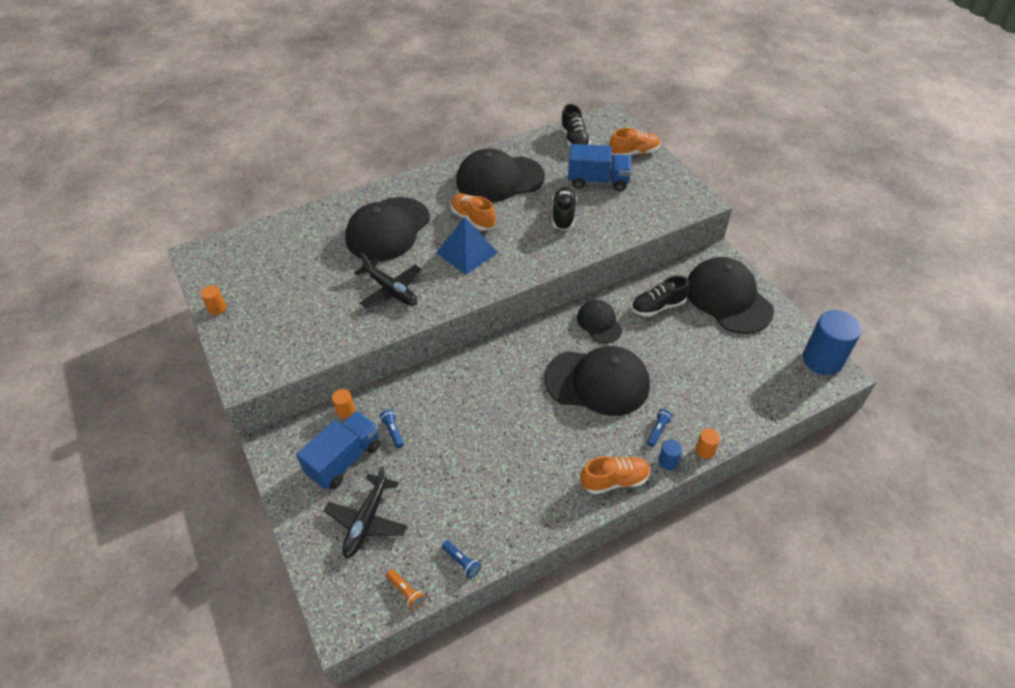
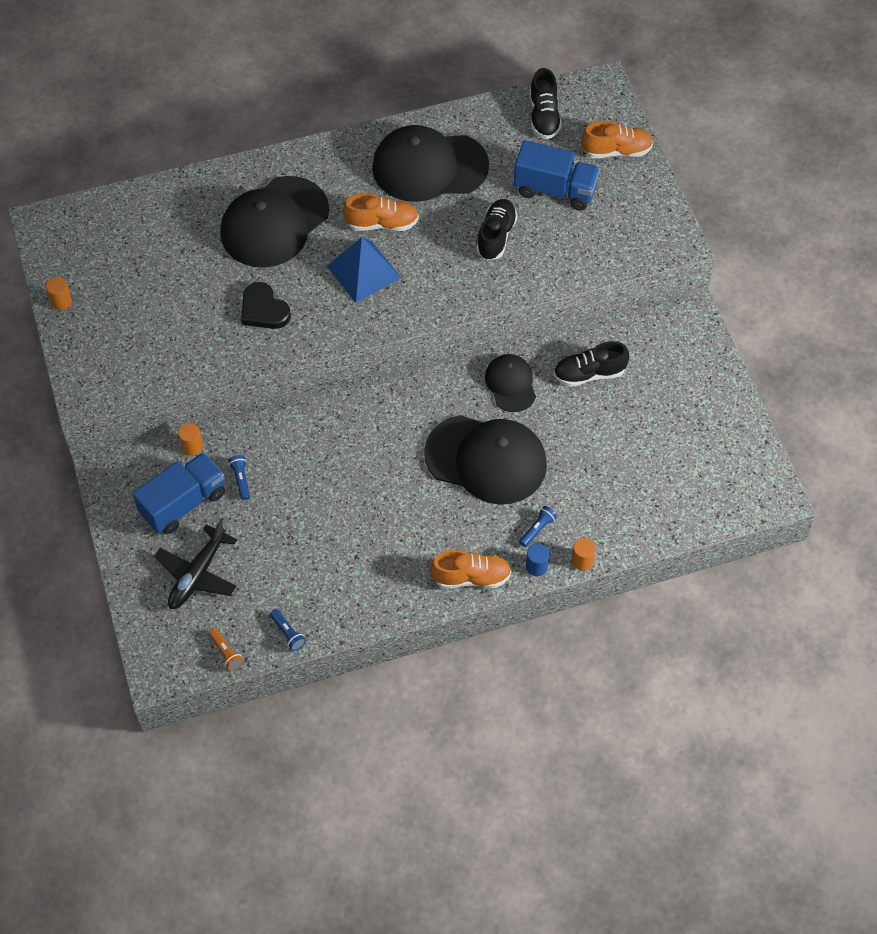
camera: 10 degrees right, 10 degrees up
black plane [354,252,421,308] -> black heart [241,282,291,329]
orange shoe [451,194,496,231] -> orange shoe turned 120 degrees clockwise [343,193,419,231]
black cap [687,257,774,334] -> none
blue cylinder [803,310,862,375] -> none

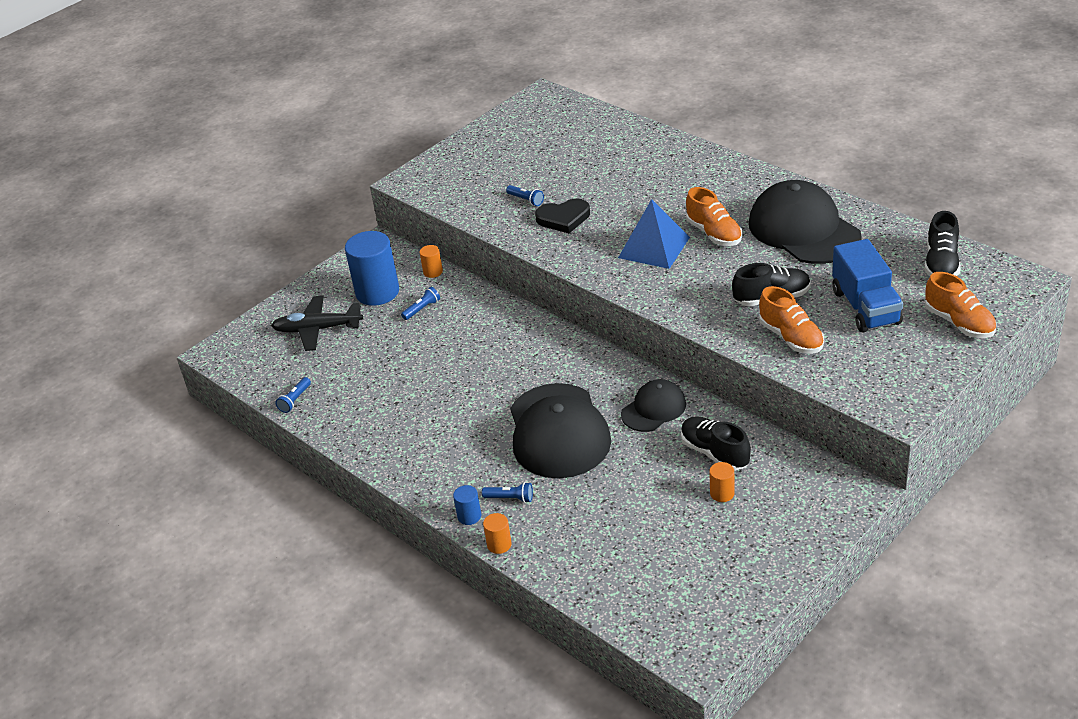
camera: 65 degrees right, 20 degrees down
orange cylinder [46,277,72,310] -> orange cylinder moved to [709,462,735,502]
blue truck [132,452,225,534] -> blue cylinder [345,231,399,306]
orange flashlight [209,628,244,671] -> none
black cap [220,176,329,268] -> none
black heart [241,282,291,329] -> black heart turned 120 degrees counterclockwise [535,198,590,233]
orange shoe [430,550,512,589] -> orange shoe moved to [759,286,824,354]
black shoe [530,68,562,139] -> black shoe turned 45 degrees counterclockwise [925,211,961,276]
none -> blue flashlight [506,185,544,206]

